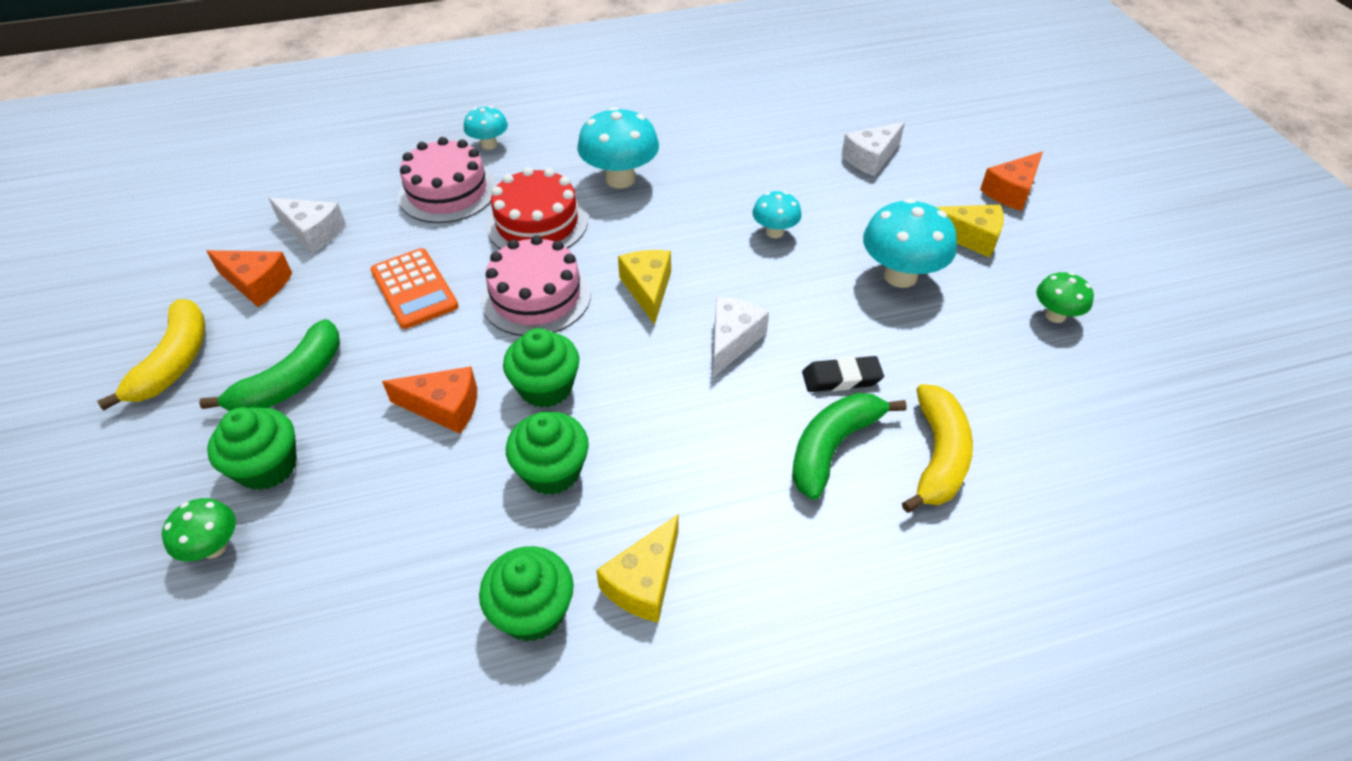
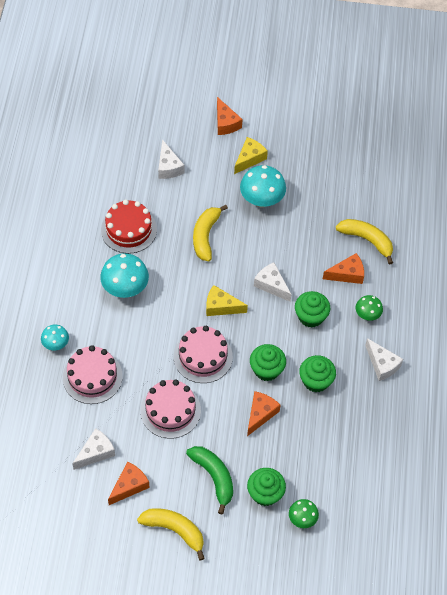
camera: 70 degrees left, 10 degrees up
orange calculator [370,248,459,329] -> pink cake [140,380,201,439]
green cupcake [479,546,574,642] -> green cupcake moved to [295,291,330,328]
red cake [486,167,588,249] -> red cake moved to [101,200,157,254]
yellow cheese [596,514,678,623] -> white cheese [365,338,403,381]
turquoise mushroom [752,191,802,238] -> yellow banana [193,205,228,261]
green banana [792,393,907,500] -> orange cheese [323,253,364,284]
black eraser [802,356,884,392] -> none
green mushroom [1036,272,1094,323] -> green mushroom moved to [356,295,383,321]

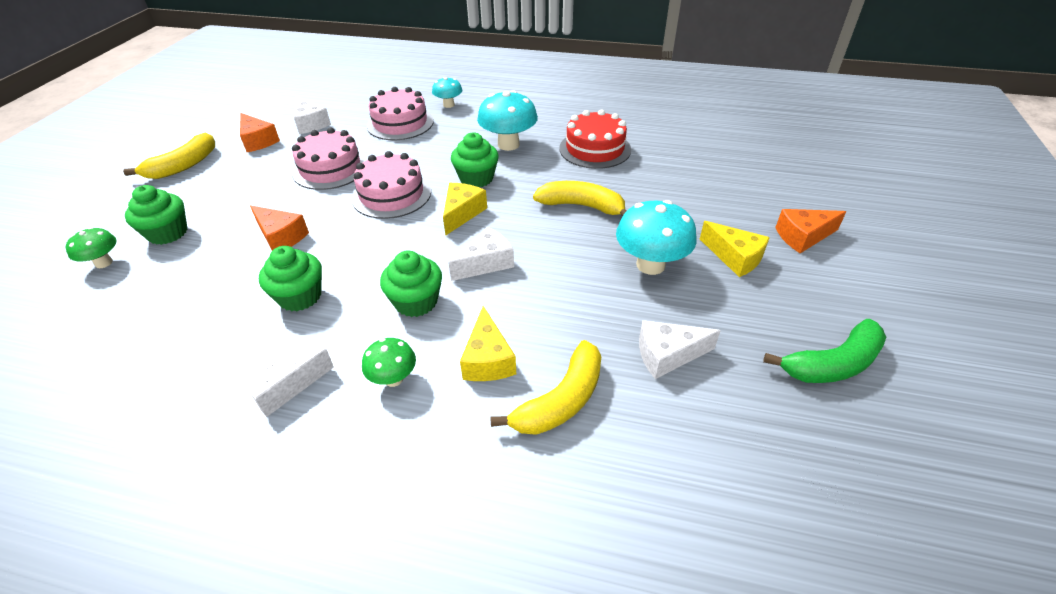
camera: 100 degrees right, 15 degrees down
white cheese [158,139,184,179] -> white cheese moved to [639,320,721,379]
green banana [186,446,233,514] -> green banana moved to [763,319,886,383]
green cupcake [250,344,286,381] -> green cupcake moved to [451,133,499,187]
orange cheese [323,253,364,284] -> yellow cheese [460,306,516,381]

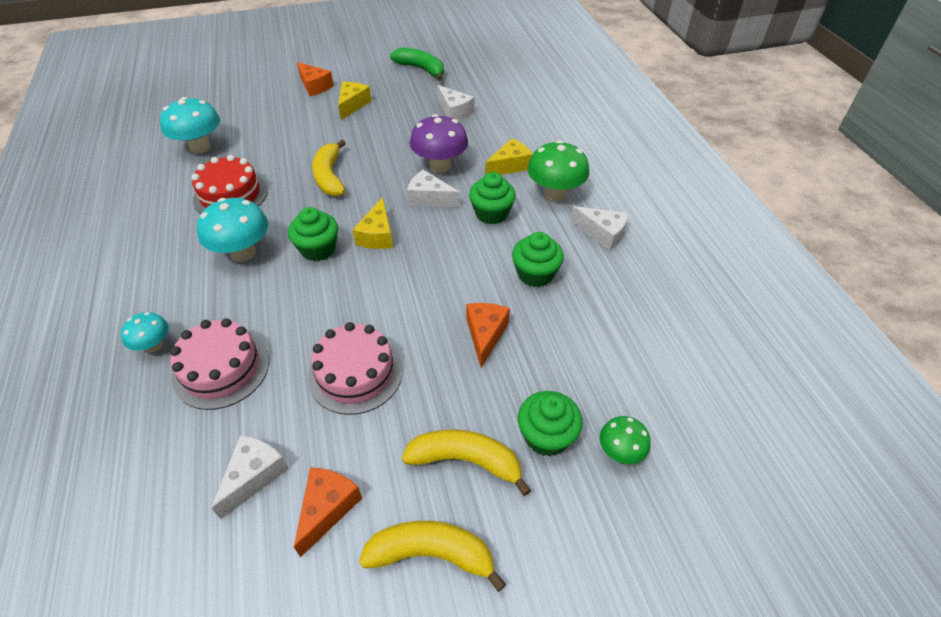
camera: 120 degrees left, 5 degrees up
pink cake [352,151,431,219] -> none
green mushroom [362,338,416,387] -> green mushroom [527,140,589,201], size x1.75
yellow cheese [443,183,487,235] -> yellow cheese turned 75 degrees counterclockwise [352,197,393,249]
yellow banana [491,340,602,435] -> yellow banana moved to [402,429,531,496]
turquoise mushroom [616,200,697,275] -> turquoise mushroom moved to [160,97,220,154]
none -> purple mushroom [410,114,468,173]

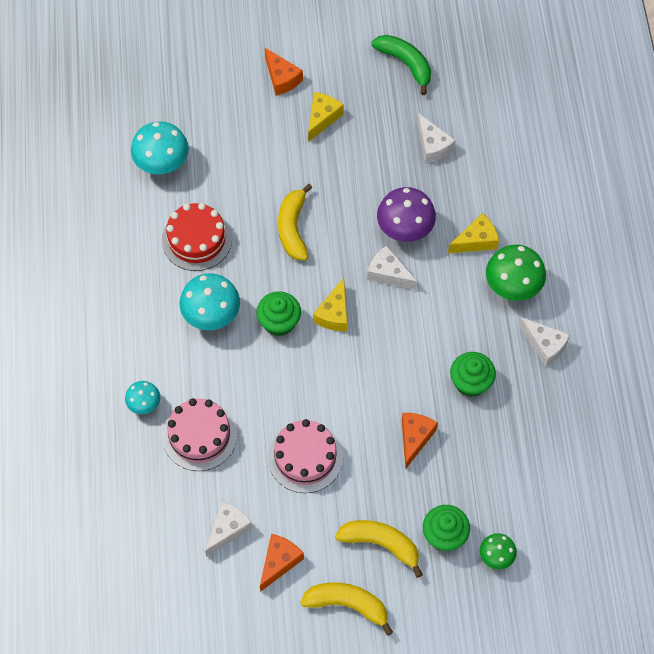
camera: 10 degrees right, 15 degrees up
green cupcake [469,172,516,224] -> none

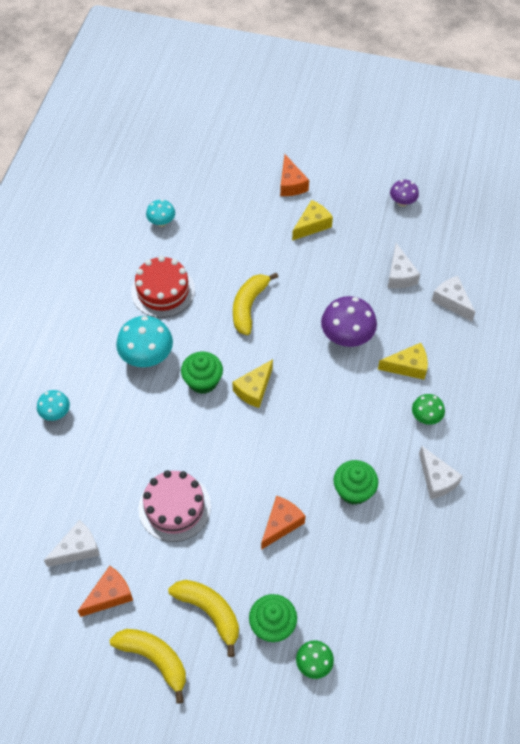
camera: 20 degrees right, 5 degrees down
turquoise mushroom [131,121,189,174] -> turquoise mushroom [146,199,175,227], size x0.57
pink cake [162,398,237,471] -> none
white cheese [367,245,417,290] -> white cheese moved to [432,276,475,321]
green banana [371,35,431,95] -> purple mushroom [390,180,419,207]
green mushroom [486,245,546,301] -> green mushroom [412,394,445,425], size x0.57

